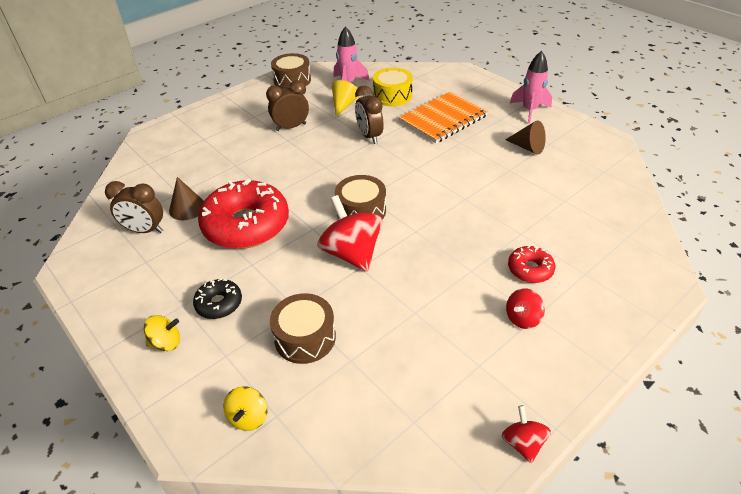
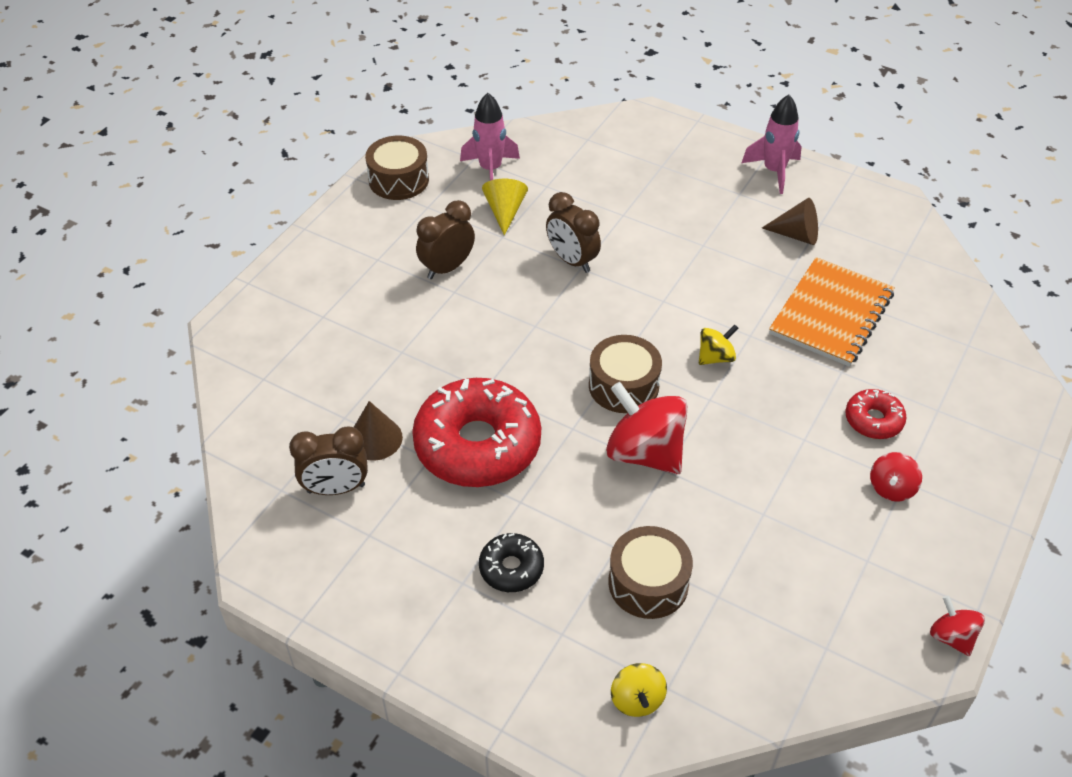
camera: 20 degrees left, 5 degrees up
yellow spinning top [144,315,180,351] -> yellow spinning top moved to [699,324,738,365]
yellow drum [373,67,413,106] -> none
orange notebook [398,92,488,143] -> orange notebook moved to [769,257,895,366]

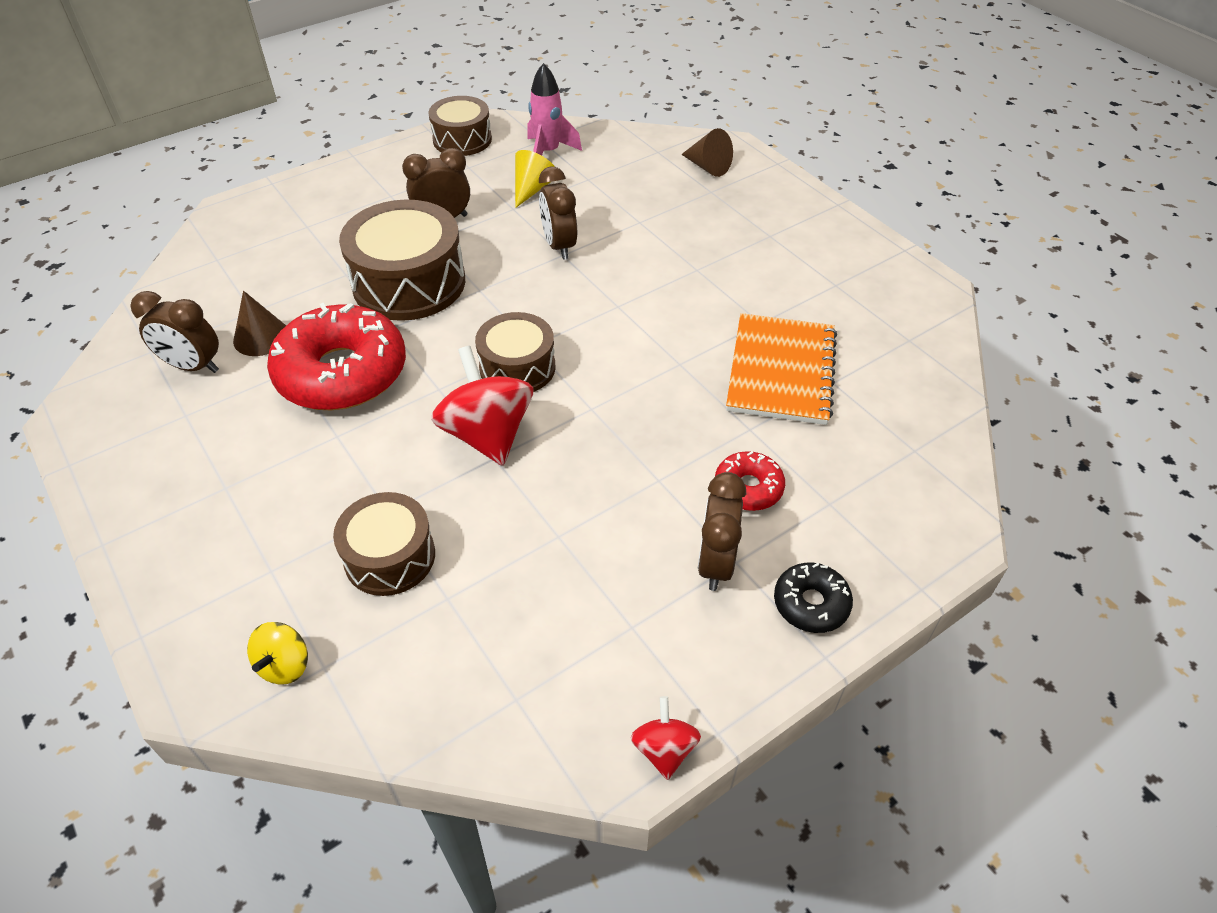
camera: 25 degrees right, 0 degrees up
black donut [479,533,544,592] -> black donut moved to [774,563,853,633]
yellow spinning top [699,324,738,365] -> none
pink rocket [742,94,802,194] -> none
brown cone [762,198,818,245] -> brown cone moved to [681,128,733,177]
orange notebook [769,257,895,366] -> orange notebook turned 45 degrees counterclockwise [726,313,837,425]
red spinning top [870,452,922,502] -> brown clock [698,472,746,591]
none -> brown drum [339,199,465,321]

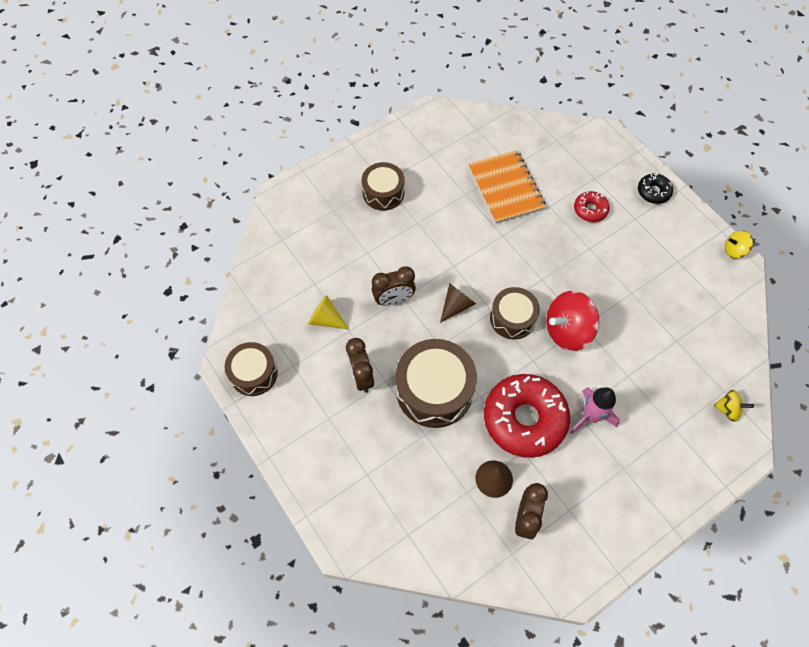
camera: 90 degrees left, 15 degrees up
brown drum [333,492,435,596] -> brown drum moved to [362,162,404,211]
pink rocket [527,63,582,155] -> pink rocket moved to [570,387,620,434]
red spinning top [631,696,701,780] -> yellow spinning top [725,231,753,258]
brown cone [681,128,733,177] -> brown cone moved to [440,283,476,323]
brown clock [698,472,746,591] -> none
orange notebook [726,313,837,425] -> orange notebook turned 60 degrees clockwise [468,150,546,224]

